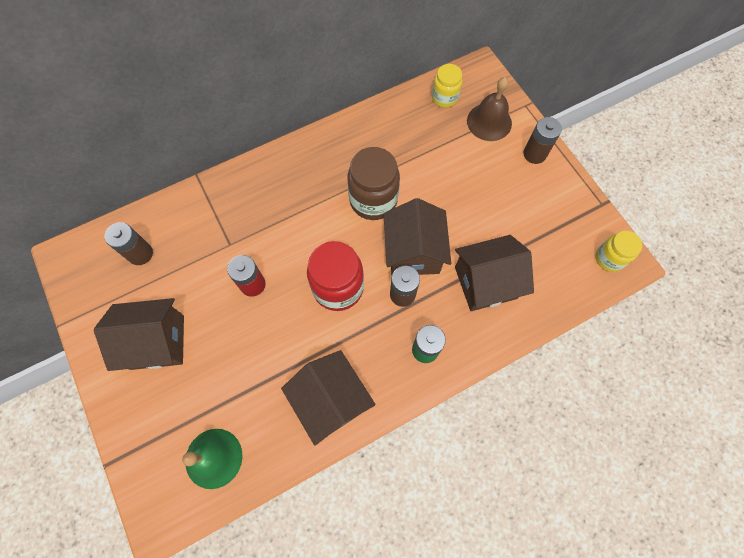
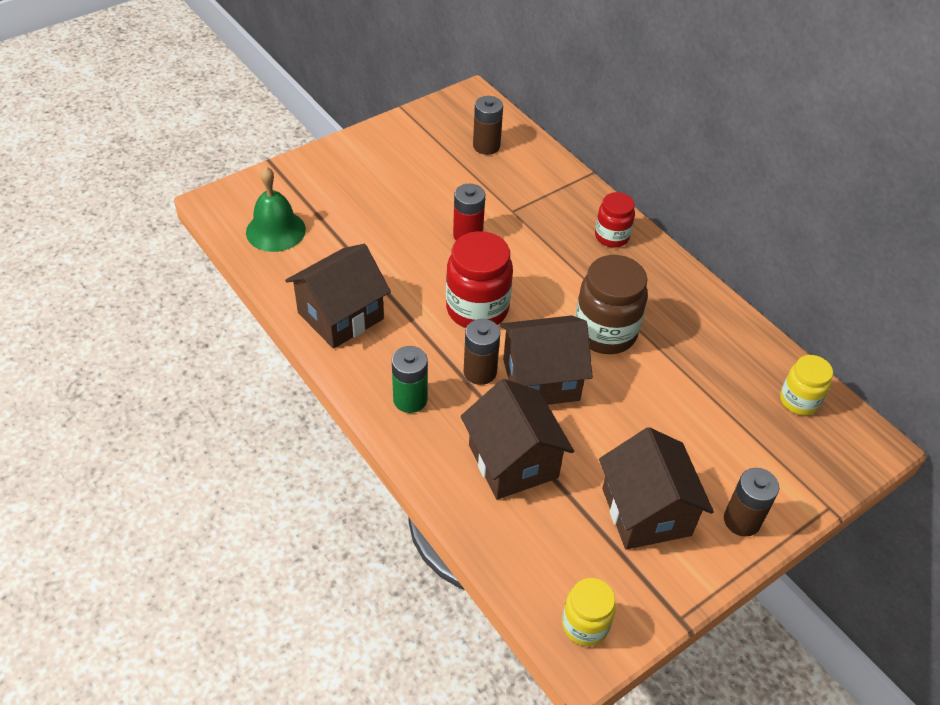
camera: 80 degrees right, 20 degrees down
brown house [94,298,184,371] -> brown house moved to [599,427,714,549]
brown bell [467,77,512,141] -> none
none -> red jar [595,192,635,247]

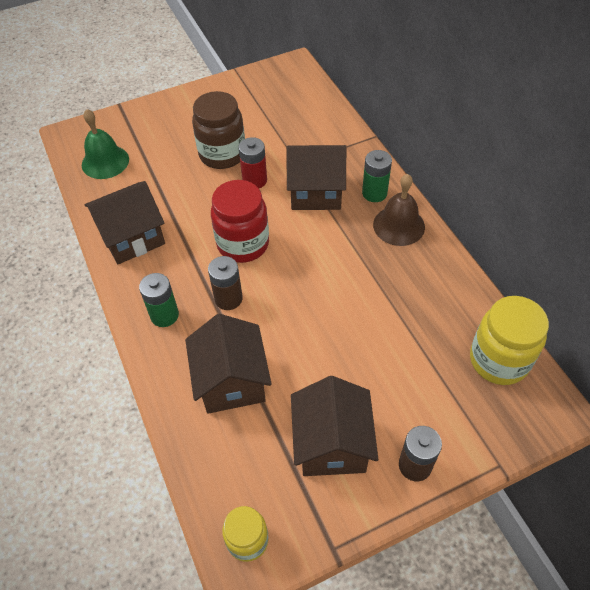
camera: 15 degrees right, 5 degrees up
brown battery [473,96,503,155] -> none
brown house [500,315,593,405] -> brown house moved to [286,145,346,210]
brown jar [575,255,648,354] -> brown jar moved to [192,91,245,169]
red jar [595,192,635,247] -> green battery [362,150,392,202]
yellow jar [780,355,833,415] -> yellow jar [470,296,549,385], size x1.66
none -> brown bell [373,174,425,246]

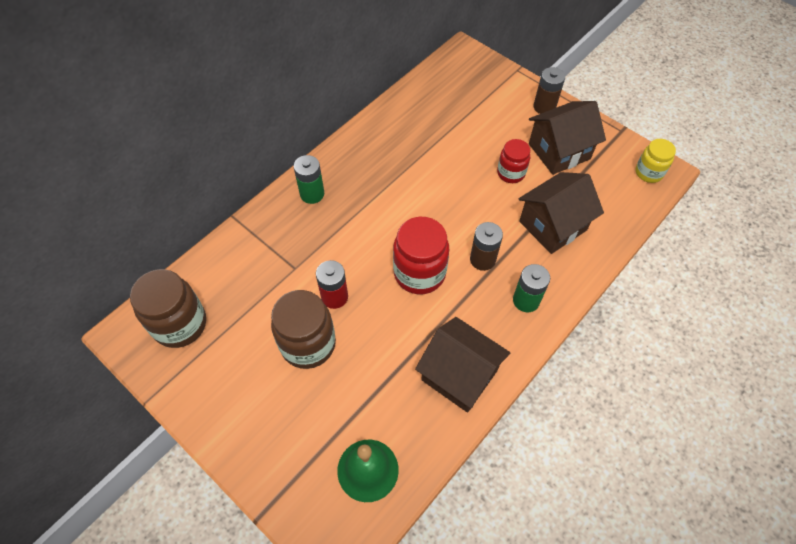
camera: 115 degrees left, 5 degrees up
brown house [286,145,346,210] -> none
brown bell [373,174,425,246] -> none
yellow jar [470,296,549,385] -> none
none -> brown jar [130,269,206,348]
none -> red jar [497,139,530,183]

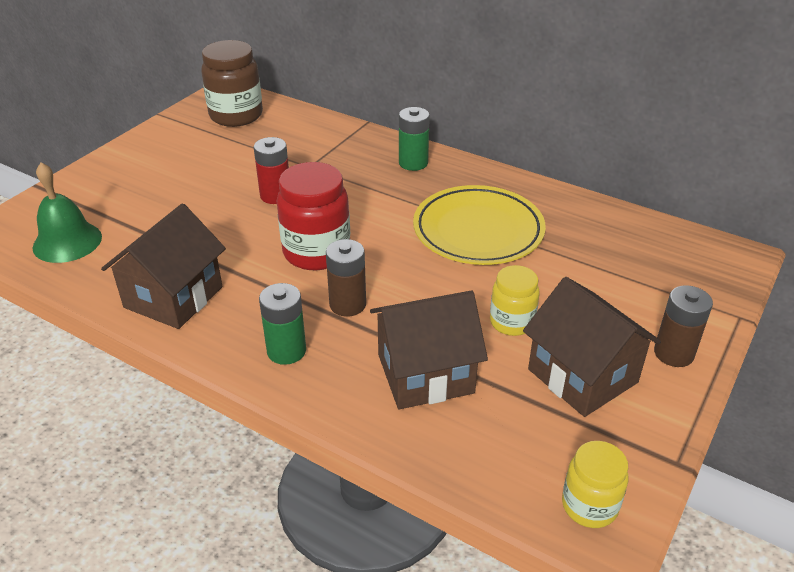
camera: 80 degrees right, 20 degrees down
brown jar [271,290,336,369] -> none
red jar [497,139,530,183] -> yellow jar [490,265,539,336]
brown house [519,172,604,254] -> brown house turned 60 degrees counterclockwise [370,291,488,409]
none -> yellow plate [413,185,546,265]

